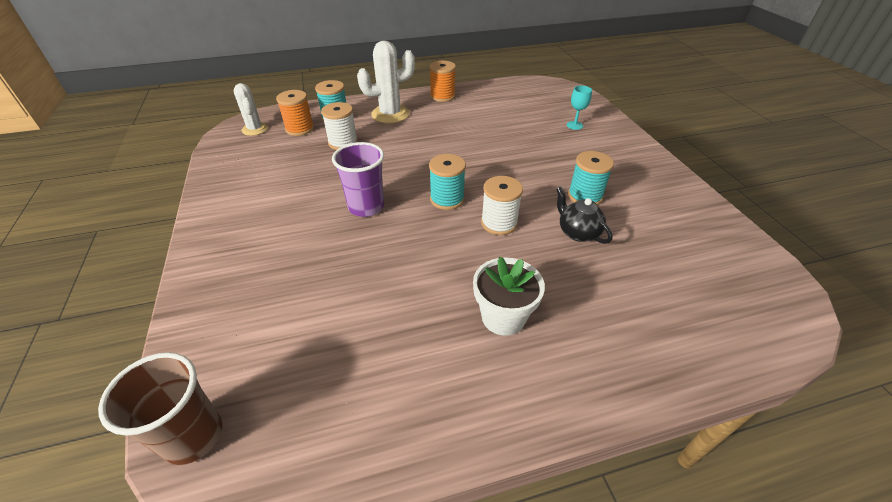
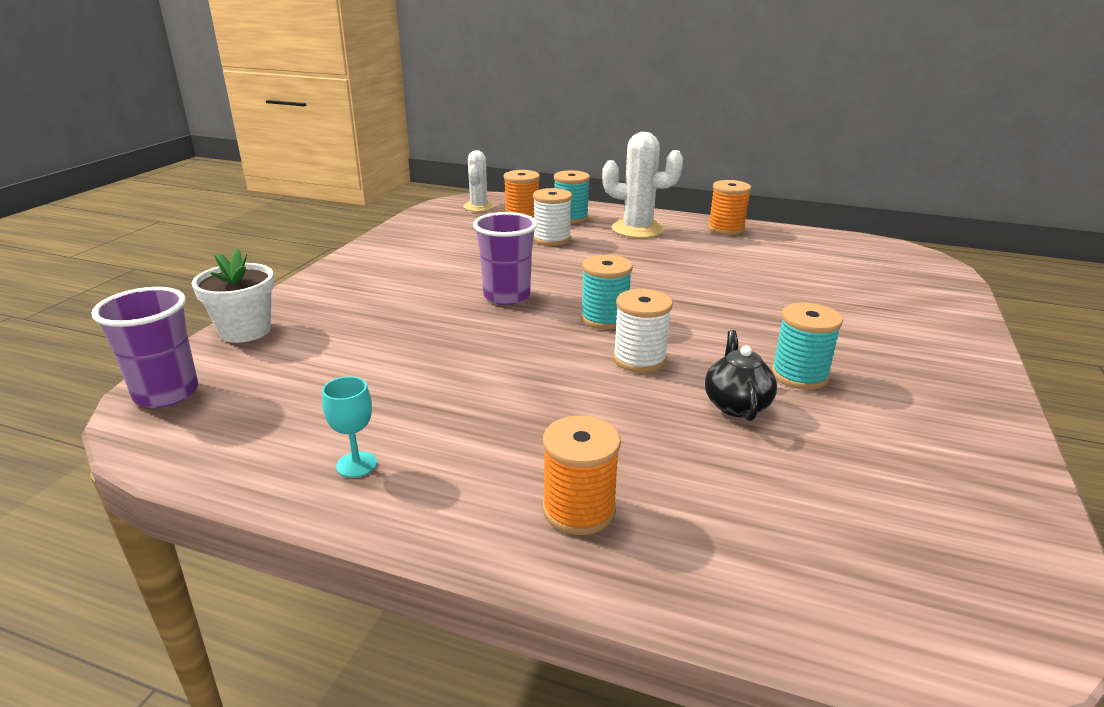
camera: 35 degrees right, 15 degrees down
brown cup [98,352,222,465] -> purple cup [91,287,198,408]
white flower pot [473,257,545,336] -> white flower pot moved to [192,248,274,343]
turquoise goblet [567,85,592,130] -> turquoise goblet moved to [322,376,377,478]
none -> orange spool [543,416,621,535]

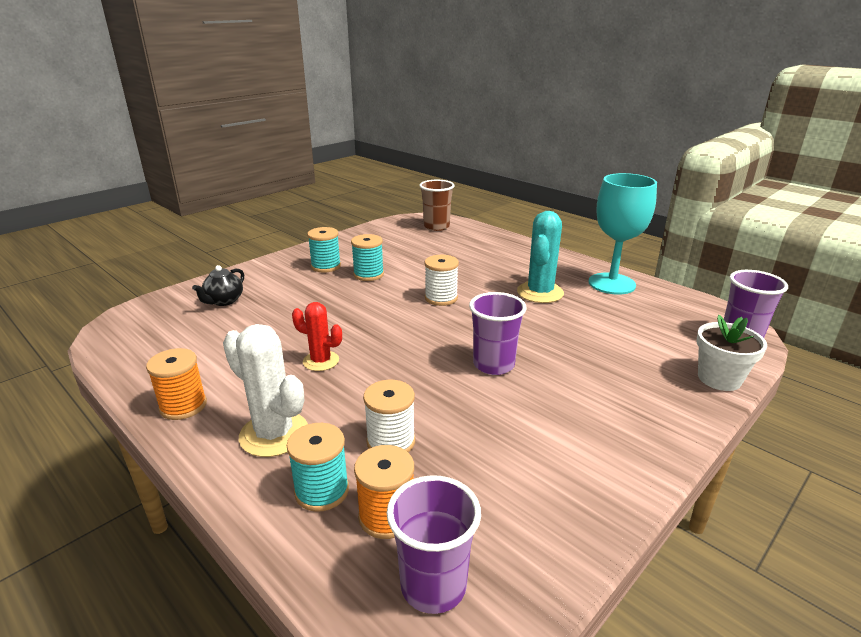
camera: 155 degrees left, 0 degrees up
turquoise goblet [322,376,377,478] -> turquoise goblet [589,173,657,295], size x2.47
white cactus [463,150,494,212] -> purple cup [387,475,481,614]
orange spool [543,416,621,535] -> none
turquoise spool [581,255,633,329] -> turquoise spool moved to [307,227,341,273]
black teapot [705,330,777,421] -> black teapot moved to [192,265,244,306]
none -> red cactus [292,302,342,371]
none -> brown cup [419,180,455,231]
none -> turquoise cactus [517,211,564,303]

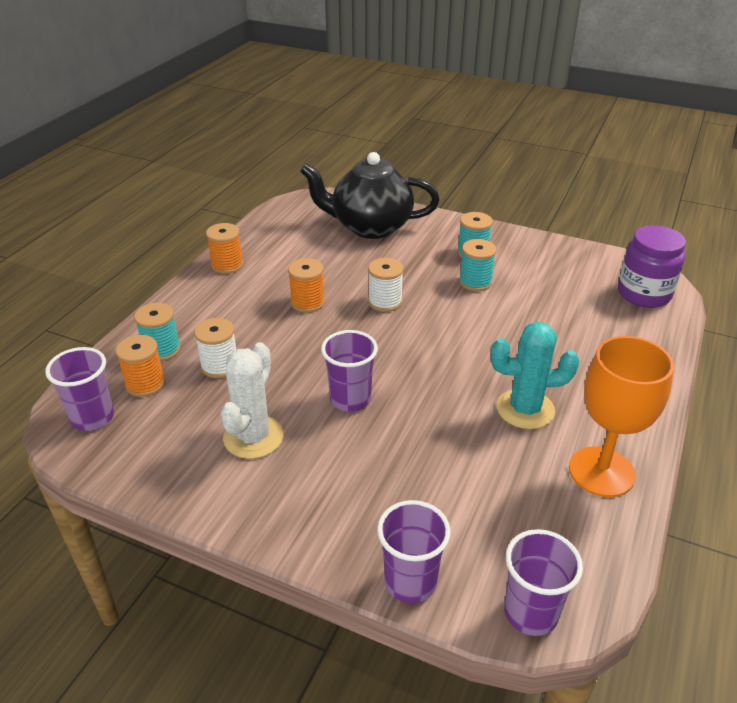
camera: 70 degrees right, 10 degrees up
black teapot [192,265,244,306] -> black teapot [300,152,440,239], size x2.31
white cactus [223,324,308,457] -> white cactus moved to [220,342,284,459]
red cactus [292,302,342,371] -> orange spool [288,258,325,313]
brown cup [419,180,455,231] -> purple jar [618,225,686,308]
white spool [424,255,459,306] -> white spool moved to [368,258,404,312]
turquoise goblet [589,173,657,295] -> orange goblet [569,336,674,497]
white flower pot [696,315,767,391] -> purple cup [377,500,451,603]

